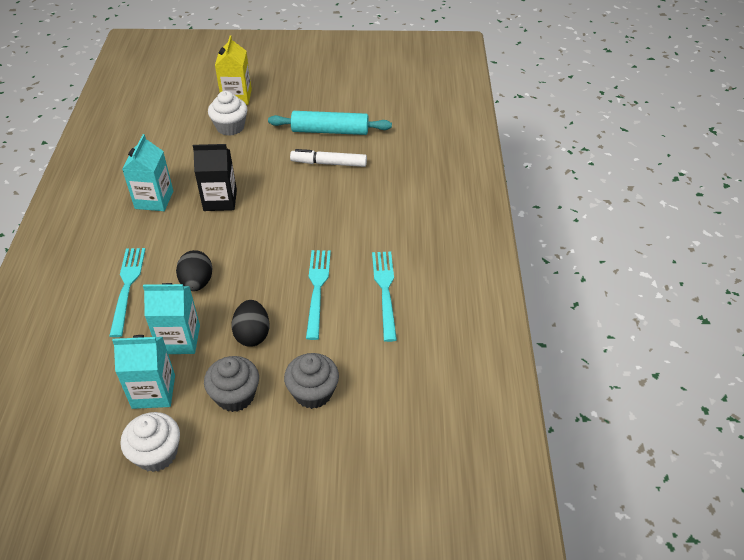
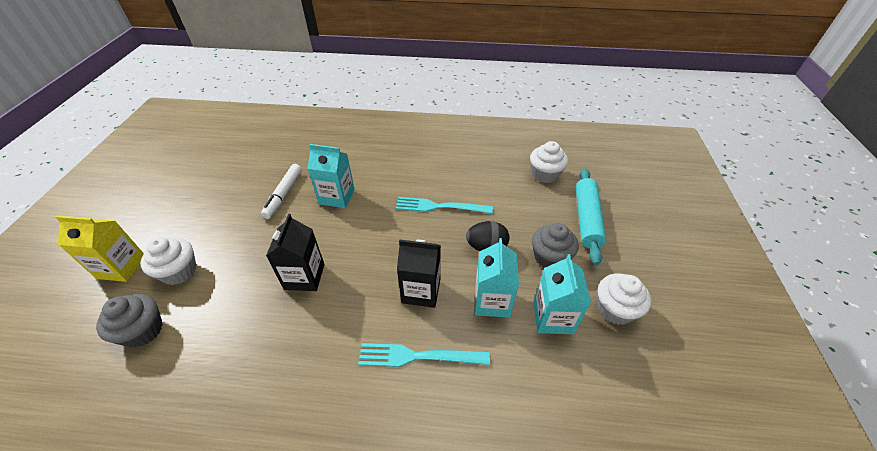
camera: 85 degrees left, 0 degrees up
turquoise carton [122,134,173,211] -> turquoise carton moved to [308,144,355,208]
black egg [176,250,213,291] -> black carton [397,239,441,308]
turquoise rolling pin [268,111,392,135] -> turquoise rolling pin moved to [576,168,606,265]
grey cupcake [284,353,339,409] -> grey cupcake moved to [96,294,163,348]
turquoise fork [372,252,397,342] -> none
none -> white cupcake [530,141,568,183]

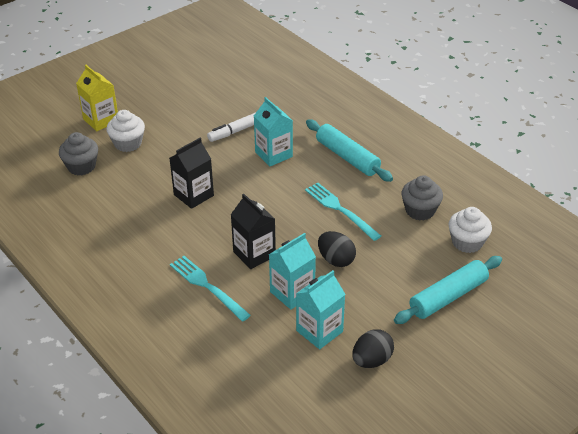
camera: 45 degrees right, 5 degrees down
grey cupcake [532,223,578,268] -> grey cupcake moved to [401,175,443,221]
white cupcake [598,274,651,325] -> black egg [352,329,394,368]
none -> turquoise rolling pin [306,119,393,182]

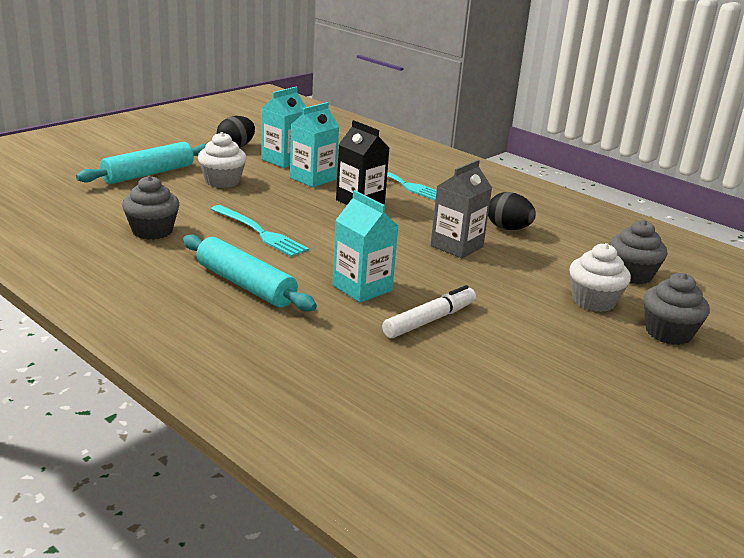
camera: 170 degrees right, 15 degrees down
yellow carton [76,65,118,131] -> grey cupcake [644,273,710,345]
black carton [169,138,214,209] -> grey carton [431,160,492,258]
black egg [318,231,356,267] -> black egg moved to [488,192,536,230]
white cupcake [449,207,492,253] -> white cupcake moved to [198,132,247,188]

